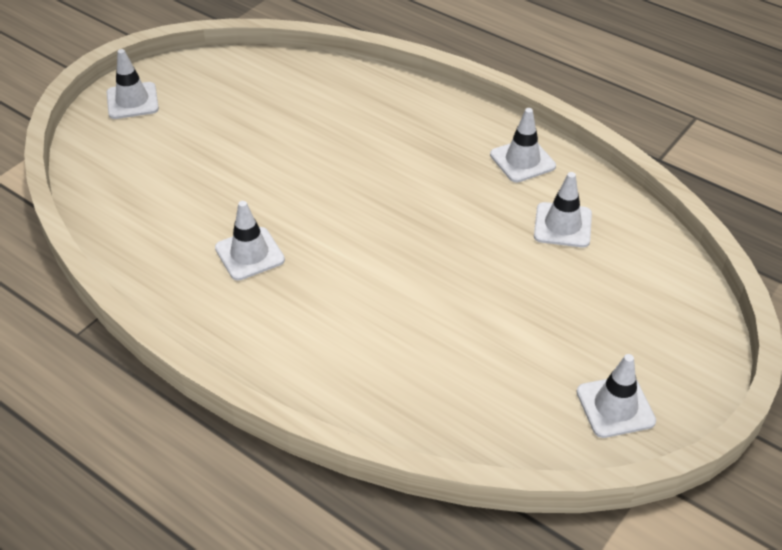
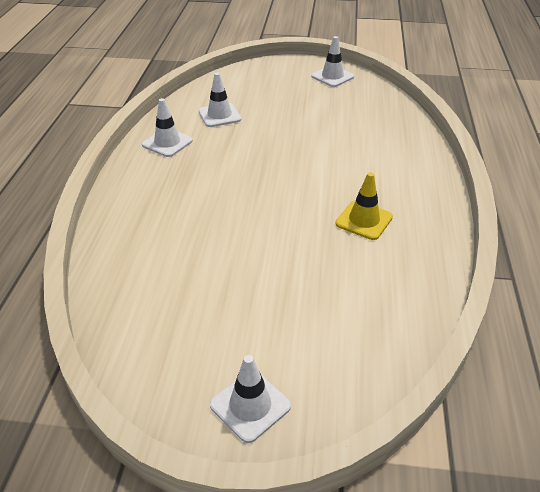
camera: 120 degrees left, 5 degrees down
white traffic cone [215,201,285,281] -> yellow traffic cone [335,172,393,240]

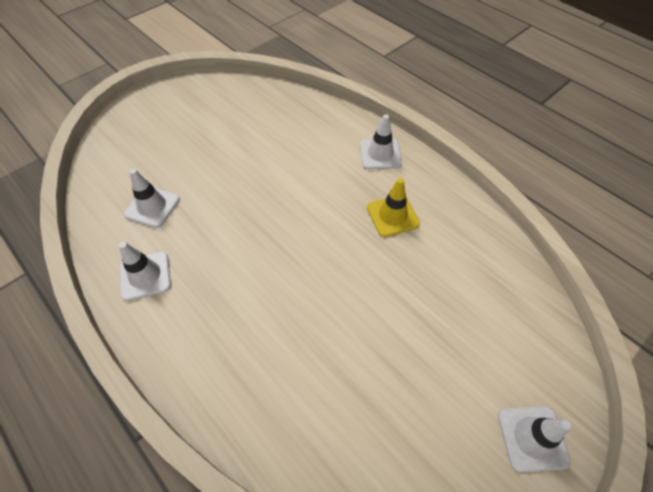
camera: 50 degrees left, 15 degrees up
white traffic cone [311,36,354,87] -> white traffic cone moved to [360,114,402,169]

